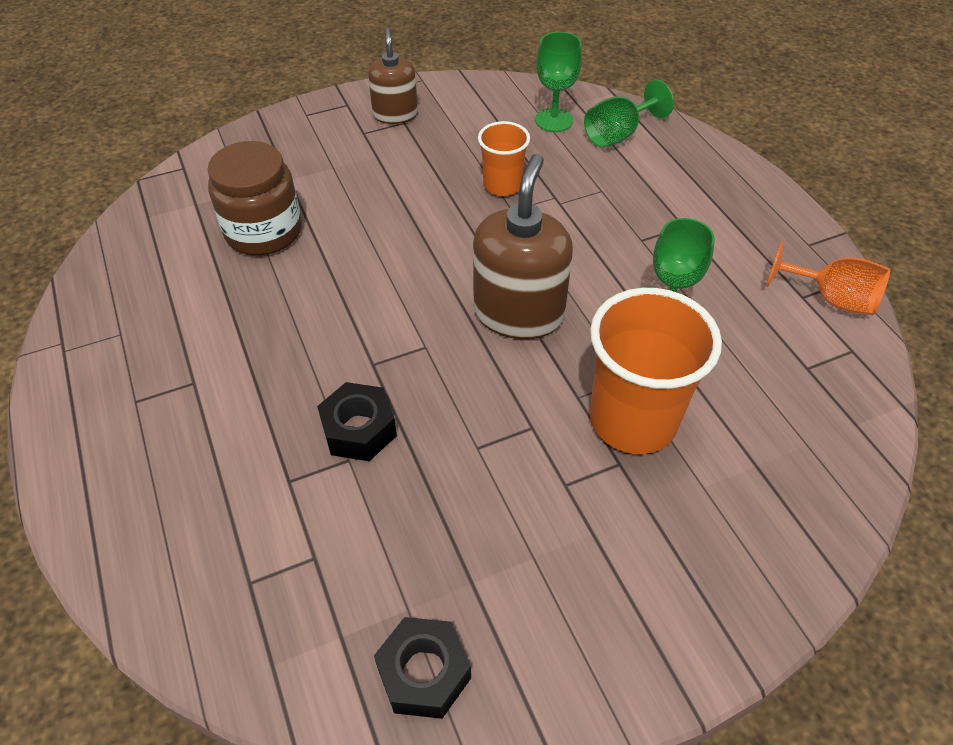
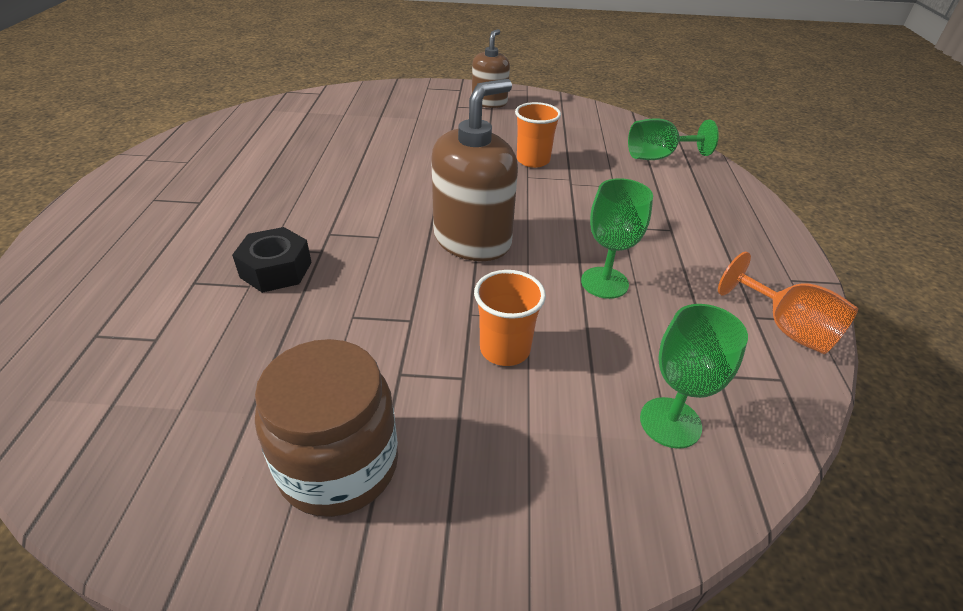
camera: 25 degrees right, 10 degrees down
brown jar [207,141,302,255] -> brown jar moved to [255,339,398,517]
black nut [374,617,471,719] -> none
green goblet [535,32,582,132] -> green goblet moved to [640,304,748,449]
orange cup [590,288,722,454] -> orange cup [474,270,546,366], size x0.56

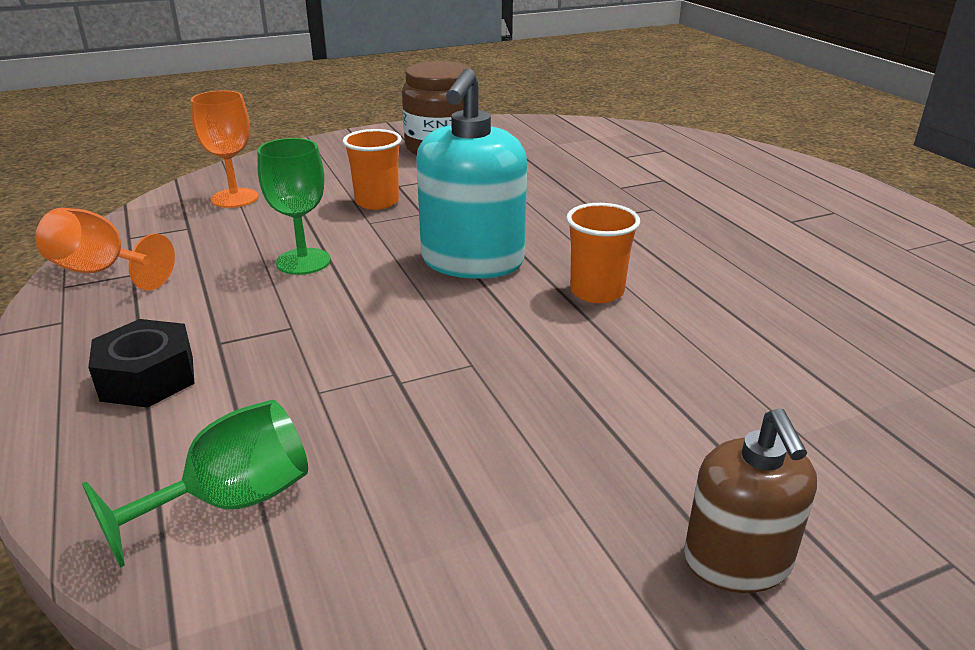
camera: 155 degrees right, 10 degrees down
black nut [232,227,312,293] -> black nut moved to [88,319,194,408]
brown soap dispenser [431,79,518,261] -> turquoise soap dispenser [416,68,527,279]
orange cup [515,102,561,168] -> orange cup moved to [566,203,640,303]
green goblet [640,304,748,449] -> orange goblet [191,90,259,208]

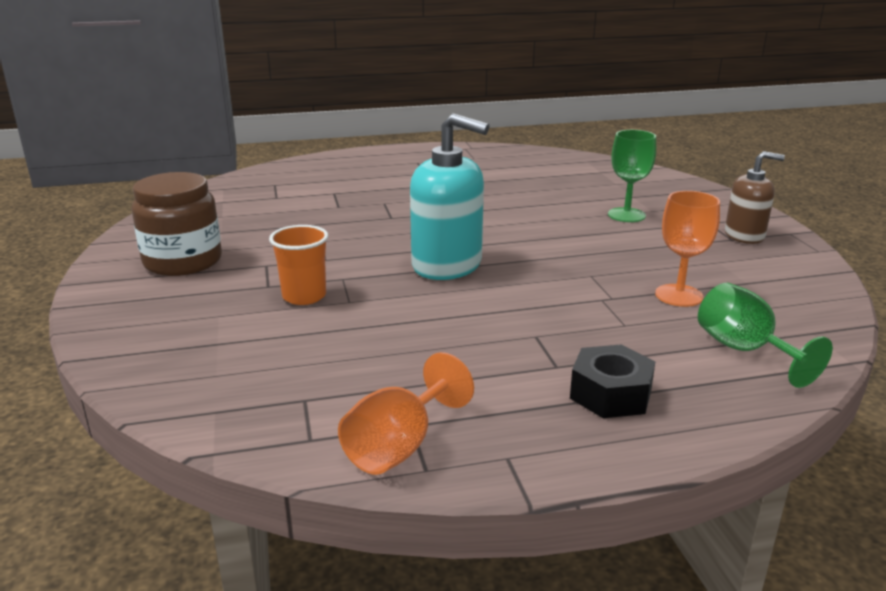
camera: 80 degrees left, 5 degrees down
orange goblet [191,90,259,208] -> orange goblet moved to [655,191,720,307]
green goblet [257,138,331,275] -> green goblet moved to [608,130,656,222]
orange cup [566,203,640,303] -> none

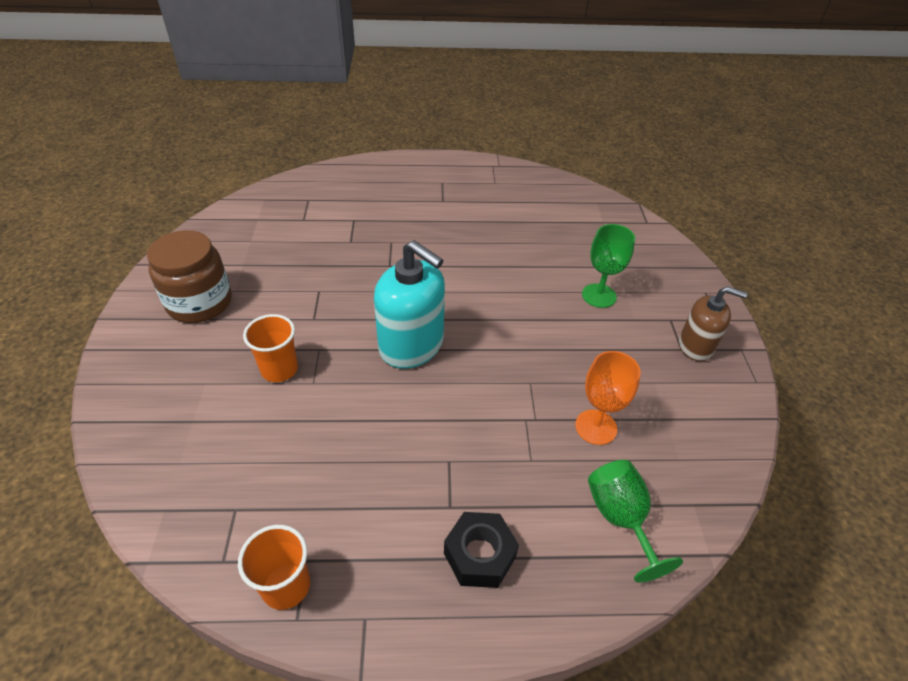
camera: 10 degrees right, 20 degrees up
orange goblet [338,352,474,475] -> orange cup [238,525,310,610]

